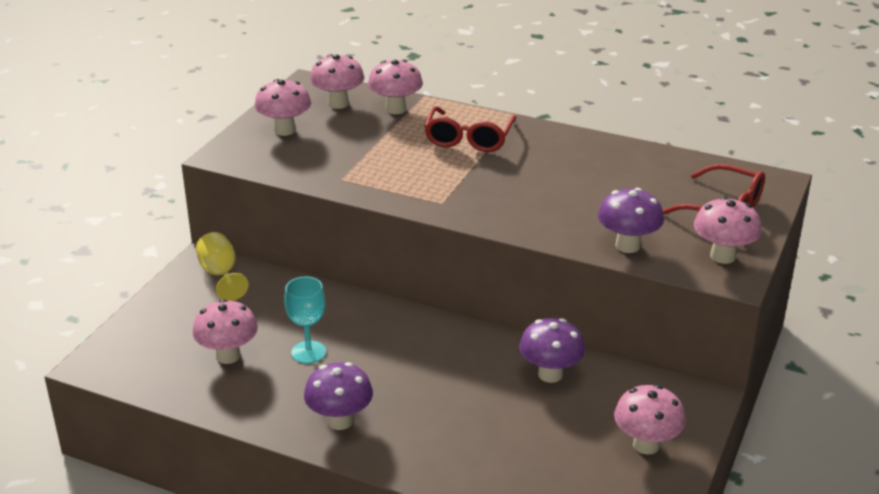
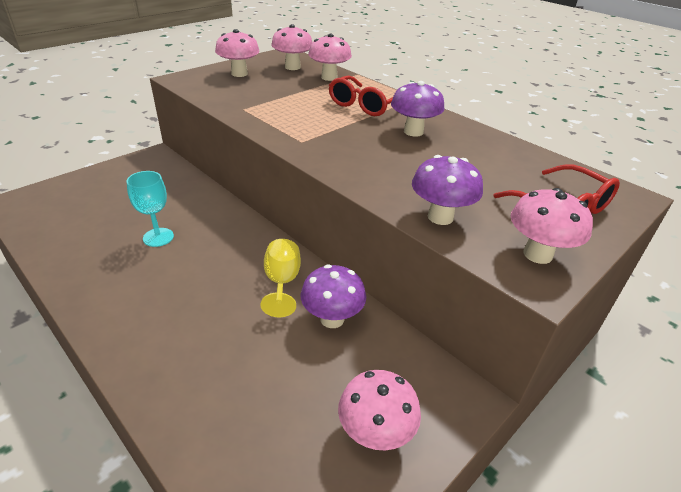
camera: 20 degrees right, 5 degrees up
pink mushroom [192,299,258,364] -> none
yellow goblet [196,232,249,301] -> yellow goblet moved to [260,239,301,317]
purple mushroom [304,362,373,430] -> purple mushroom moved to [391,81,444,137]

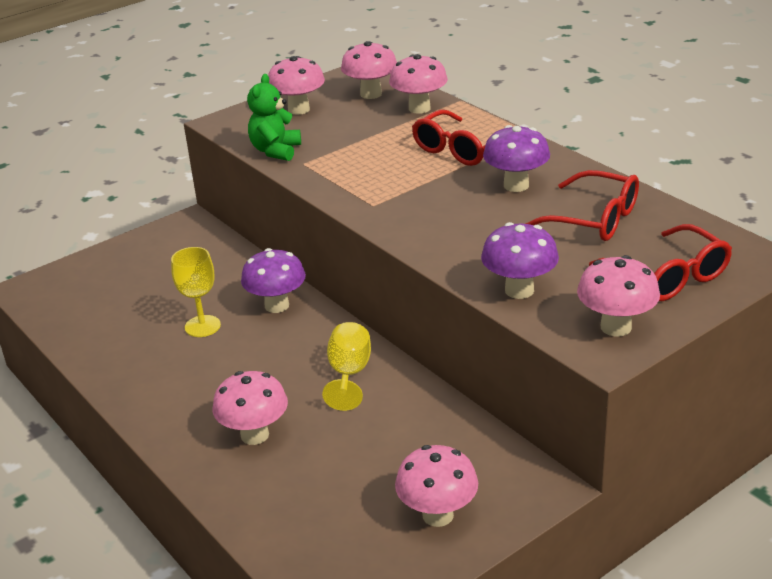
camera: 10 degrees right, 5 degrees down
turquoise goblet [126,171,174,247] -> yellow goblet [171,247,221,337]
purple mushroom [301,265,366,328] -> purple mushroom moved to [241,248,306,313]
none -> pink mushroom [213,371,288,445]
none -> green teddy bear [247,74,301,161]
none -> red glasses [525,170,639,241]

